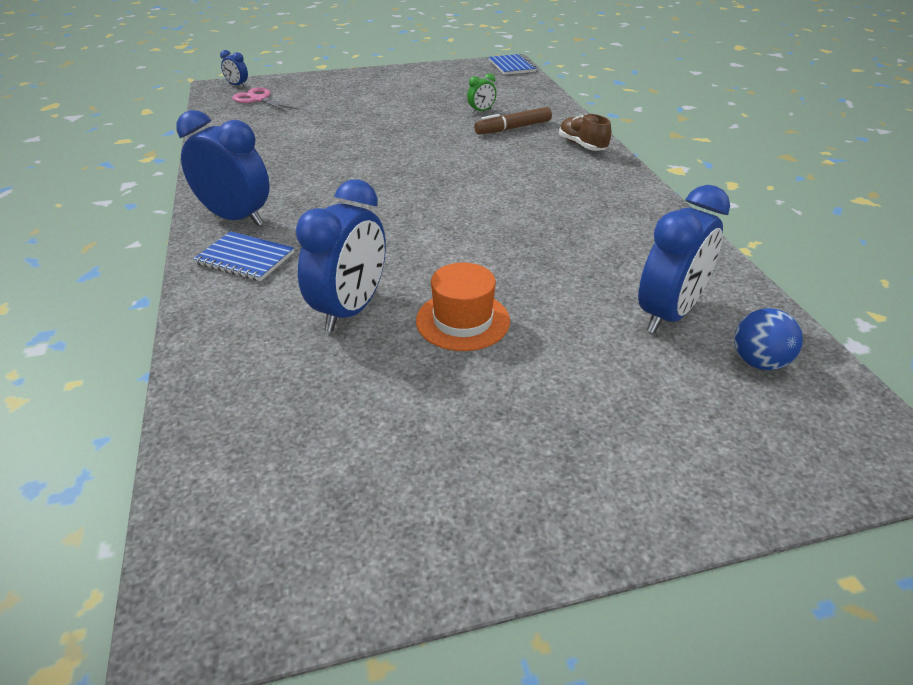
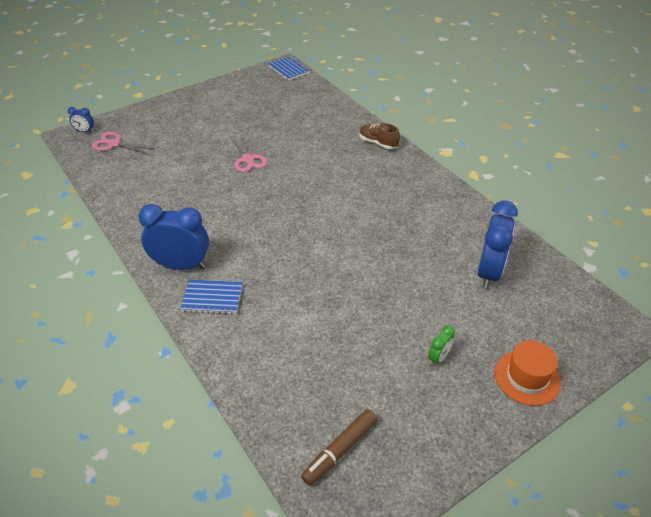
camera: 20 degrees left, 5 degrees up
blue clock [295,179,386,332] -> none
orange hat [416,263,510,351] -> orange hat moved to [494,340,561,406]
green clock [467,73,496,113] -> green clock moved to [428,325,455,366]
brown marker [474,107,552,134] -> brown marker moved to [301,409,377,486]
blue ball [734,308,803,370] -> none
none -> pink scissors [230,135,267,172]

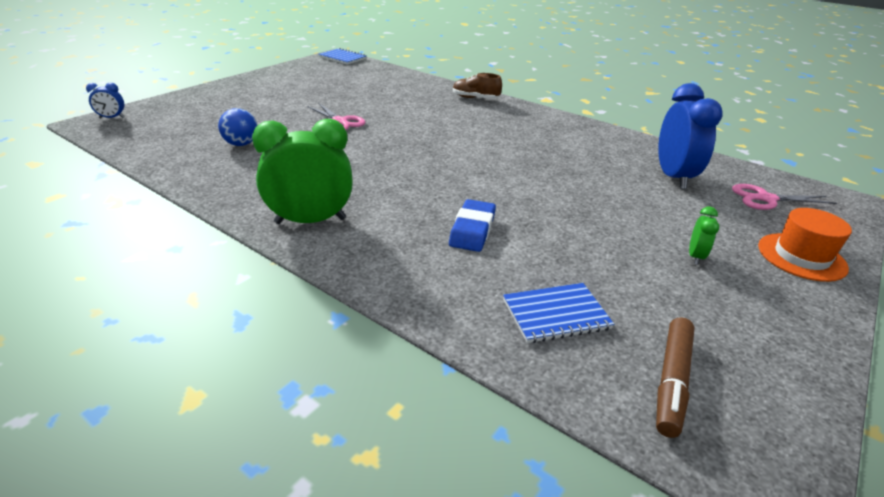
camera: 20 degrees left, 10 degrees down
pink scissors [92,132,154,154] -> pink scissors moved to [732,184,837,210]
blue clock [138,204,209,270] -> green clock [252,119,353,224]
blue notebook [180,280,243,315] -> blue notebook moved to [503,283,614,343]
none -> blue ball [218,108,257,146]
none -> blue eraser [449,199,496,252]

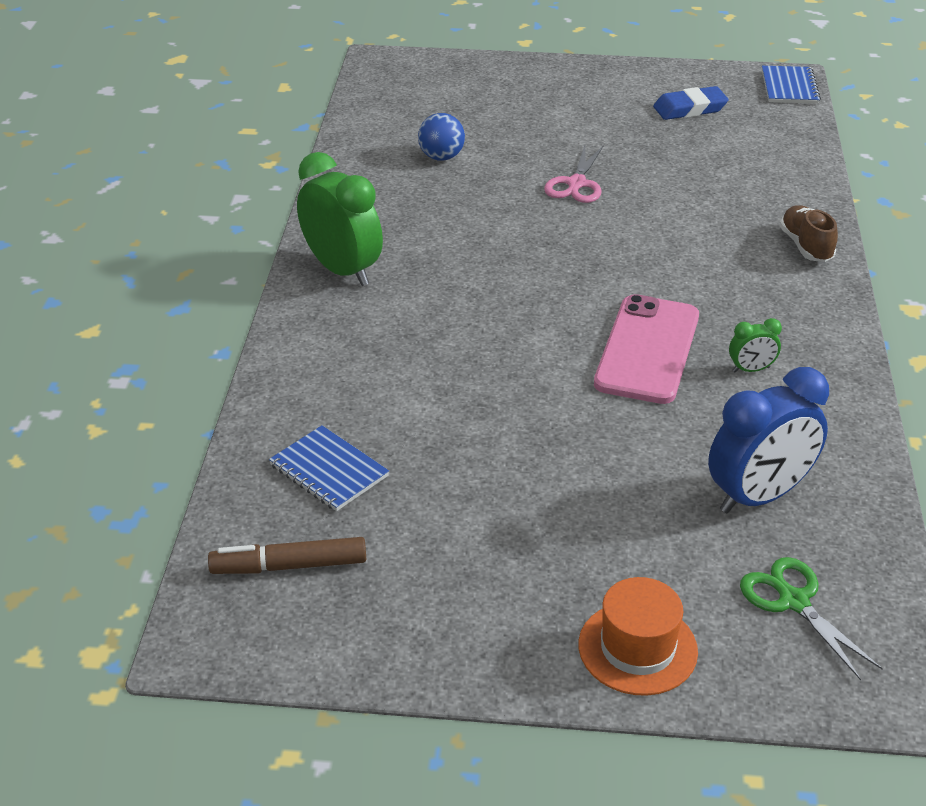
camera: 60 degrees right, 5 degrees up
blue clock [86,83,124,118] -> none
blue eraser [449,199,496,252] -> blue eraser moved to [653,86,729,120]
green clock [689,207,719,265] -> green clock moved to [729,318,782,372]
pink scissors [732,184,837,210] -> green scissors [740,557,883,680]
none -> pink phone [594,294,699,404]

